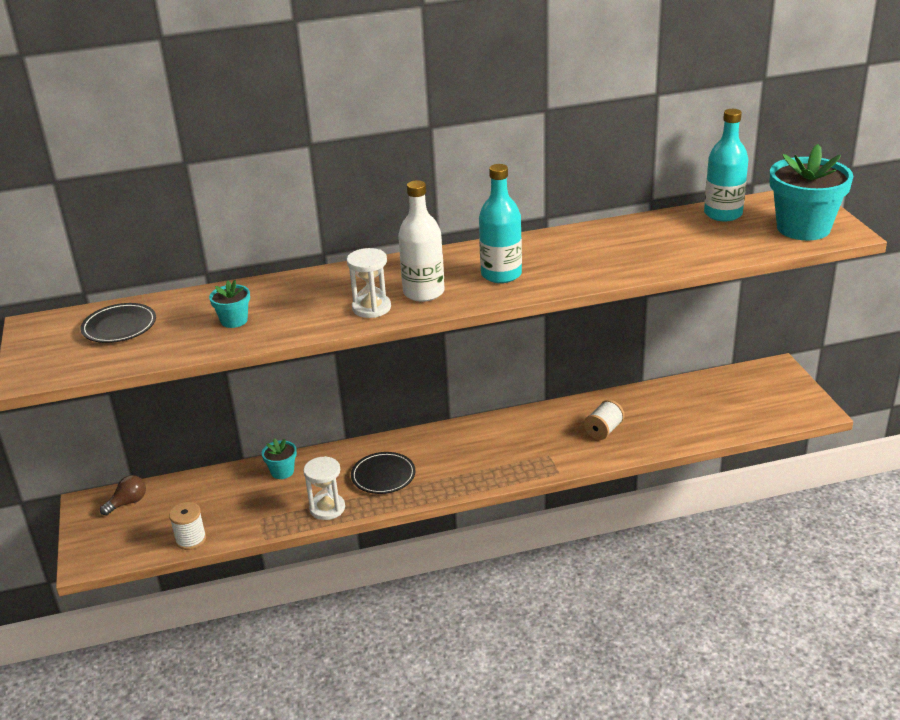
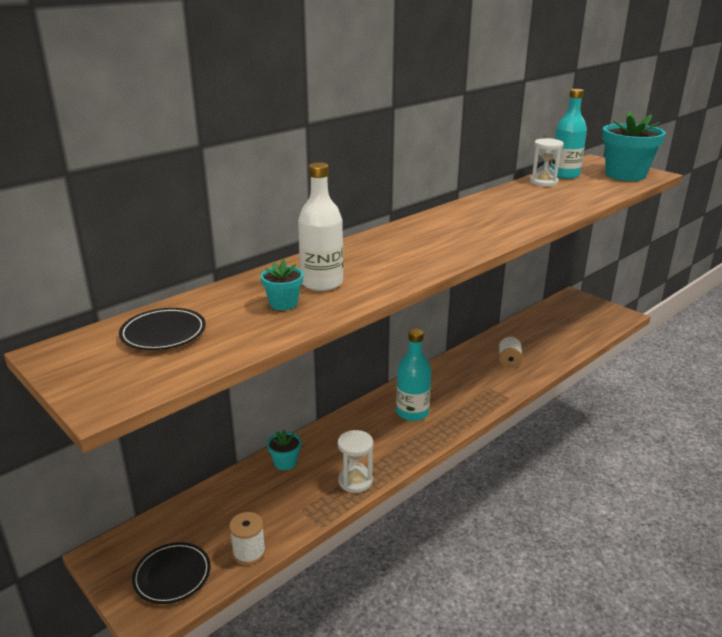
camera: 30 degrees left, 5 degrees down
brown light bulb [100,475,146,516] -> none
white hourglass [347,248,391,318] -> white hourglass moved to [530,138,564,187]
black plate [351,452,416,494] -> black plate moved to [132,542,211,604]
white bottle [398,180,445,302] -> white bottle moved to [298,162,343,291]
turquoise bottle [479,164,522,283] -> turquoise bottle moved to [396,329,431,421]

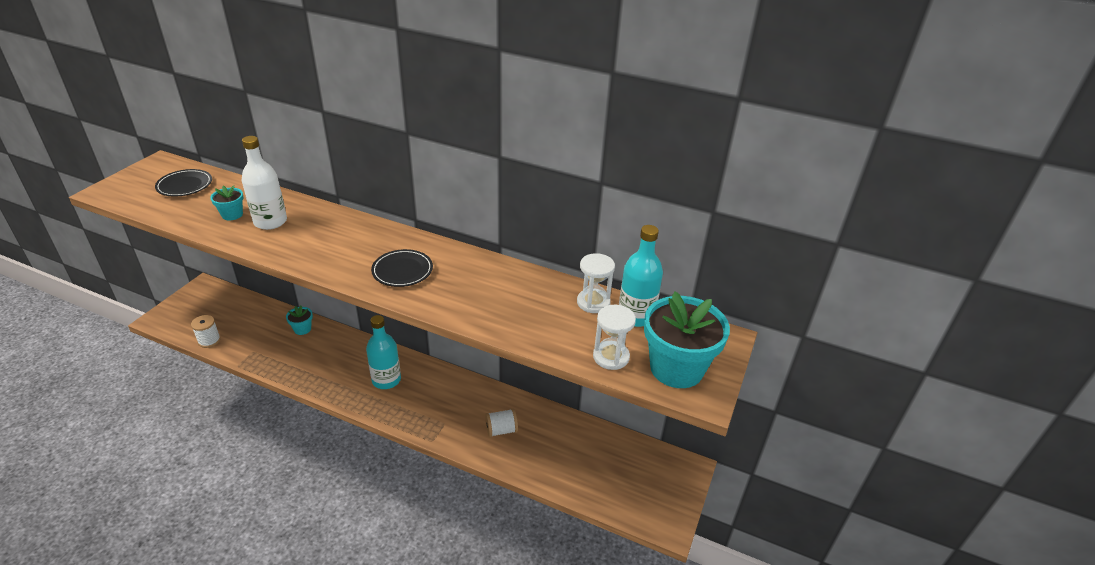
camera: 65 degrees right, 10 degrees up
black plate [132,542,211,604] -> black plate moved to [371,249,433,287]
white hourglass [338,430,373,493] -> white hourglass moved to [593,305,636,370]

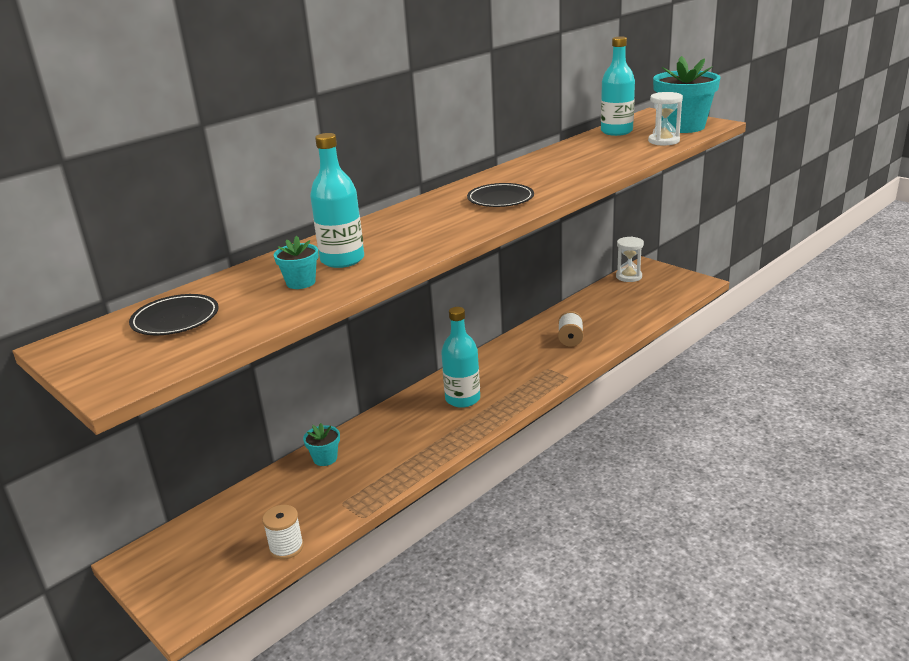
camera: 65 degrees left, 10 degrees down
white bottle [242,136,287,230] -> turquoise bottle [310,133,364,268]
white hourglass [577,253,615,313] -> white hourglass moved to [616,237,644,282]

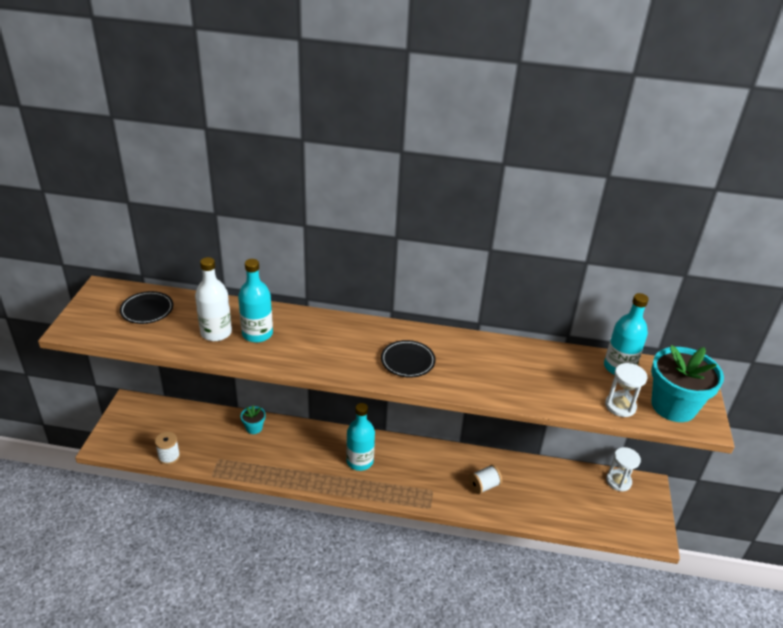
camera: 50 degrees right, 10 degrees up
turquoise flower pot [274,236,319,289] -> white bottle [195,257,232,341]

